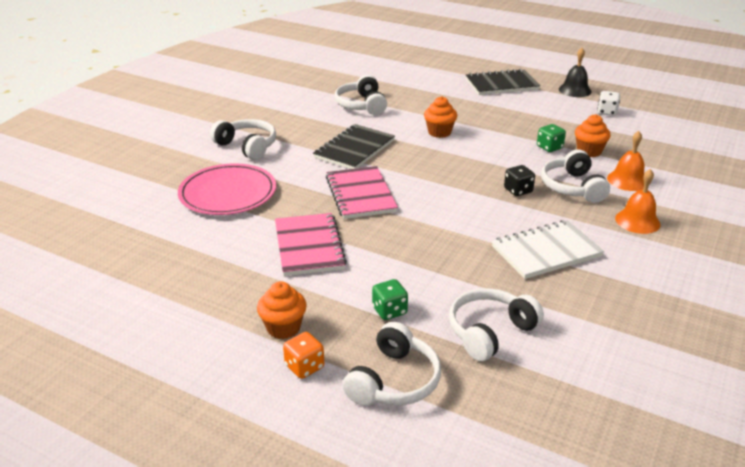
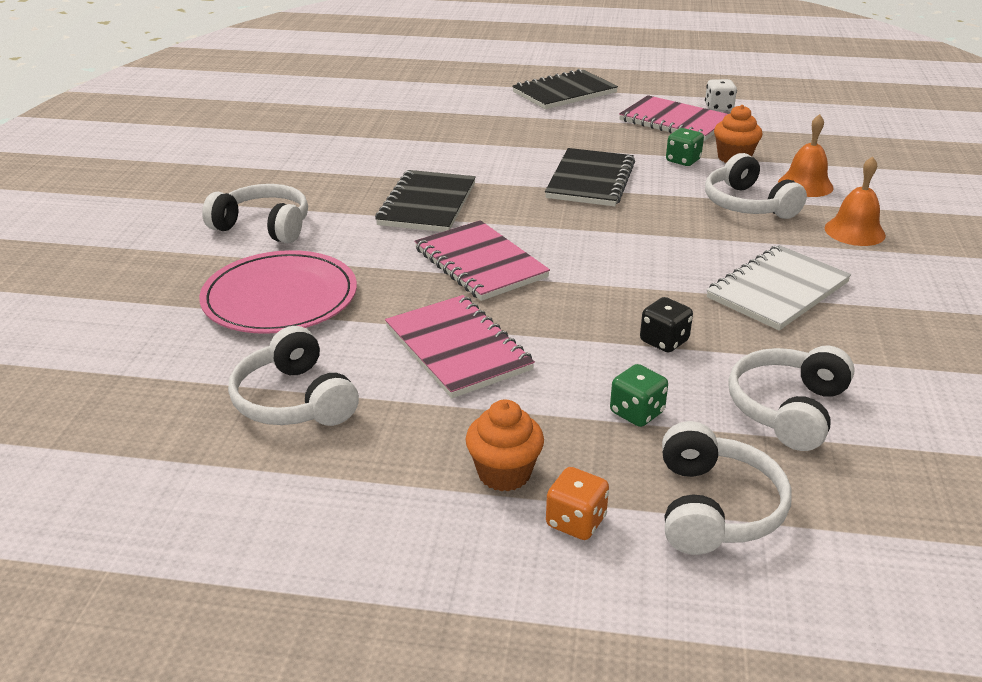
camera: 20 degrees left, 0 degrees up
white headphones [335,75,387,115] -> white headphones moved to [228,326,359,426]
orange cupcake [424,96,457,138] -> none
black dice [504,165,535,196] -> black dice moved to [640,297,693,353]
black bell [559,48,592,97] -> none
none -> black notebook [545,148,635,206]
none -> pink notebook [619,95,728,141]

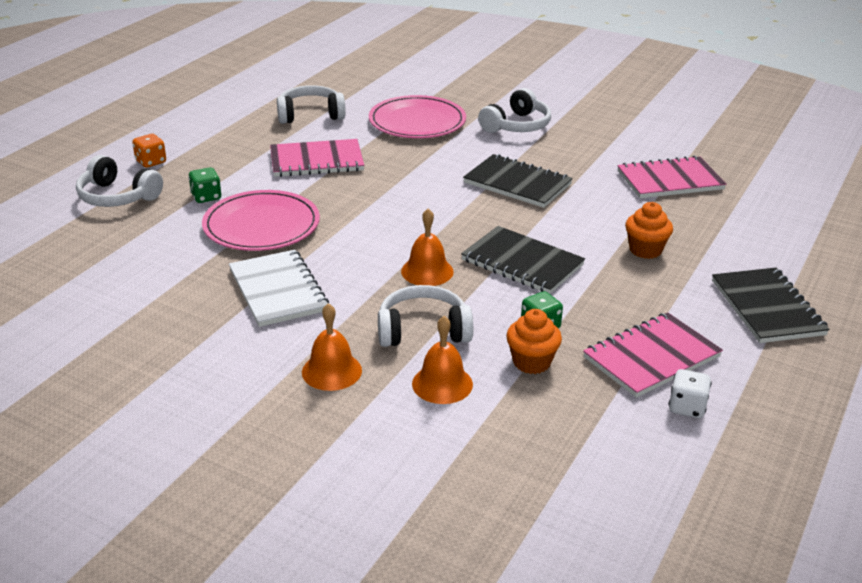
camera: 110 degrees right, 0 degrees up
pink notebook [414,220,550,301] -> pink notebook moved to [617,155,726,198]
orange cupcake [466,400,544,491] -> orange cupcake moved to [625,202,673,259]
black dice [640,297,693,353] -> pink plate [202,190,320,251]
white headphones [728,345,855,451] -> none
none -> orange bell [401,209,454,286]

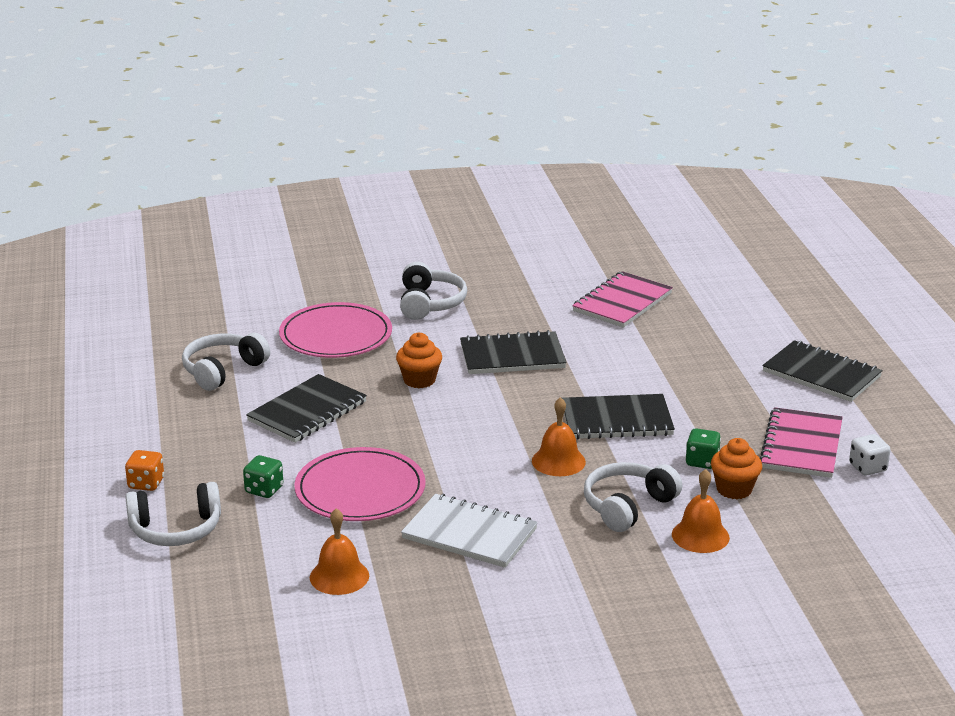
camera: 40 degrees left, 5 degrees down
pink notebook [270,139,364,177] -> black notebook [246,374,367,443]
orange bell [302,303,362,391] -> orange bell moved to [310,508,369,595]
orange cupcake [625,202,673,259] -> orange cupcake moved to [396,332,442,388]

